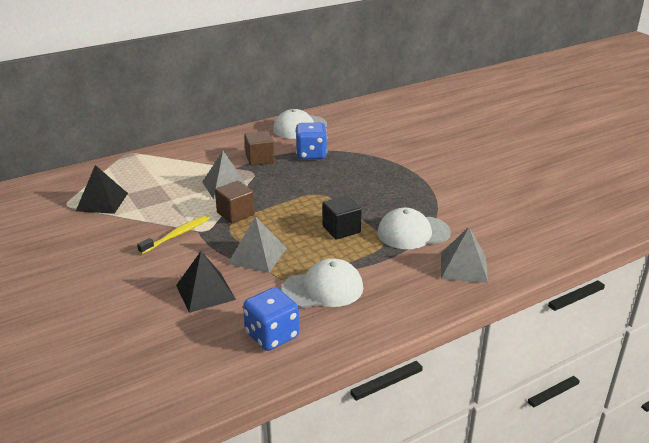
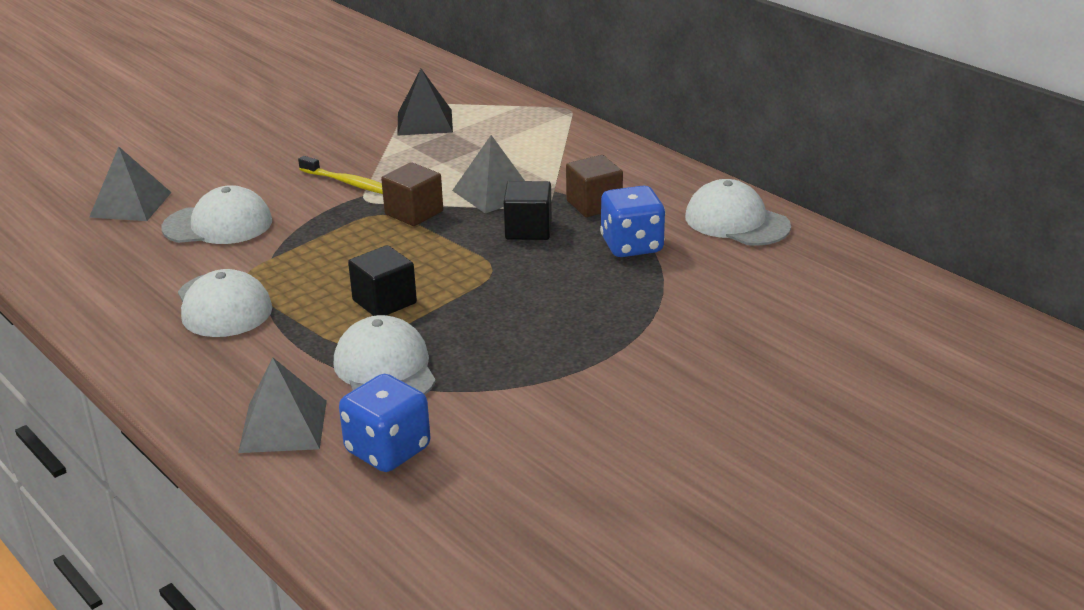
camera: 80 degrees right, 0 degrees up
black pyramid [176,251,236,313] -> white cap [161,185,272,244]
grey pyramid [228,216,287,273] -> grey pyramid moved to [89,147,172,221]
blue dice [243,287,299,351] -> blue dice moved to [339,374,431,472]
none -> black cube [504,181,552,240]

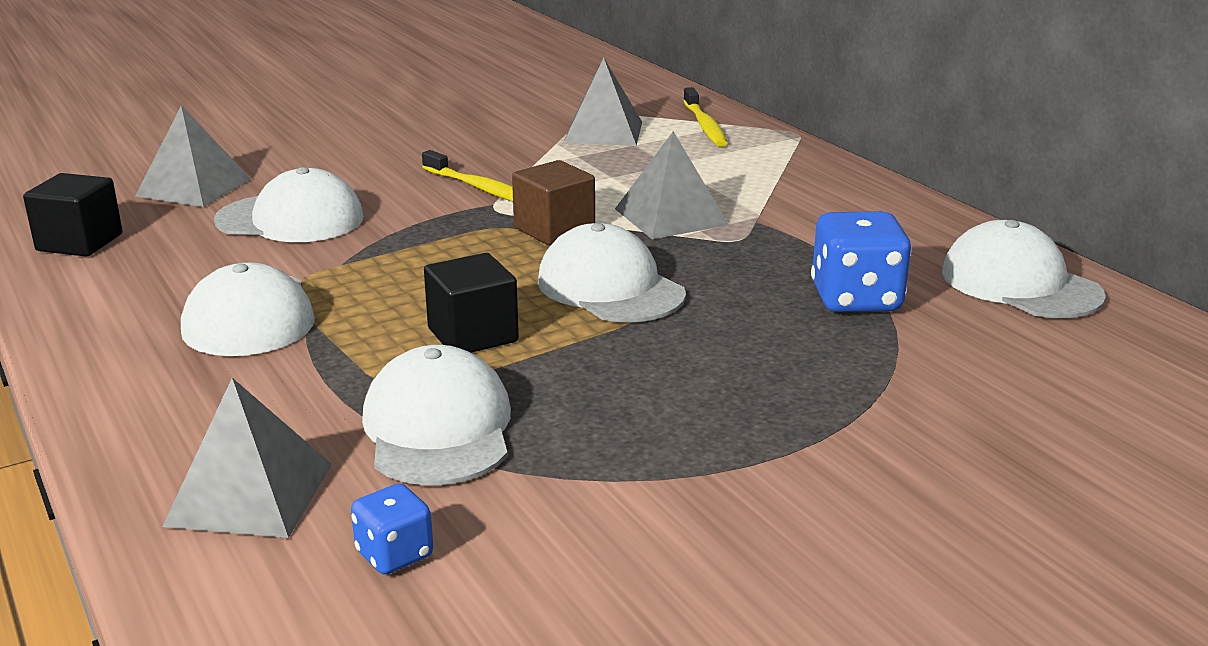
camera: 10 degrees right, 5 degrees down
blue dice [339,374,431,472] -> blue dice [351,484,433,575], size x0.55
black pyramid [397,69,453,136] -> grey pyramid [564,58,642,146]
black cube [504,181,552,240] -> black cube moved to [23,173,123,257]
brown cube [566,155,623,217] -> none
none -> white cap [538,223,686,322]
none -> yellow toothbrush [683,87,727,147]

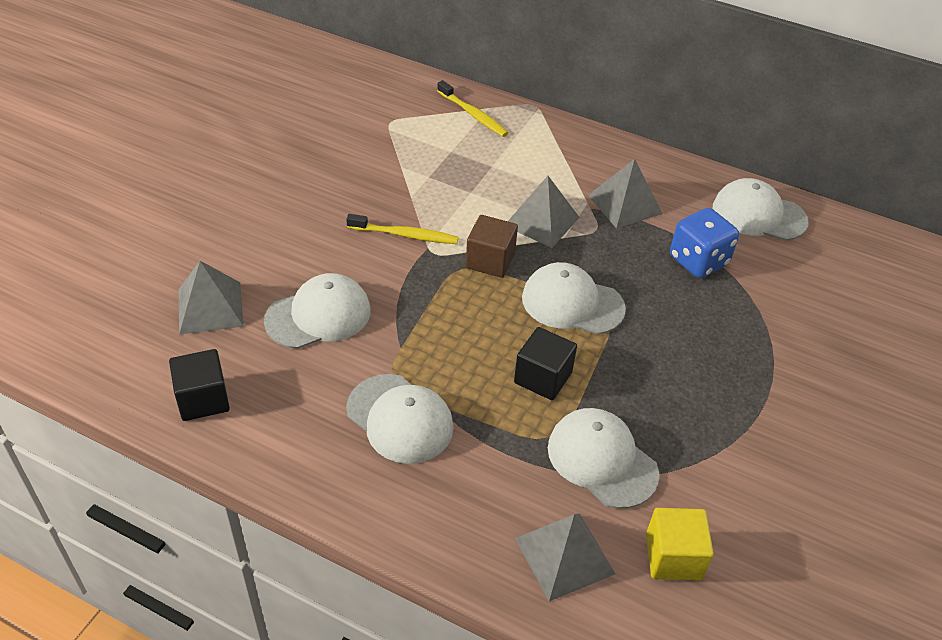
camera: 35 degrees left, 20 degrees up
blue dice [351,484,433,575] -> yellow cube [646,508,714,580]
grey pyramid [564,58,642,146] -> grey pyramid moved to [588,159,663,229]

